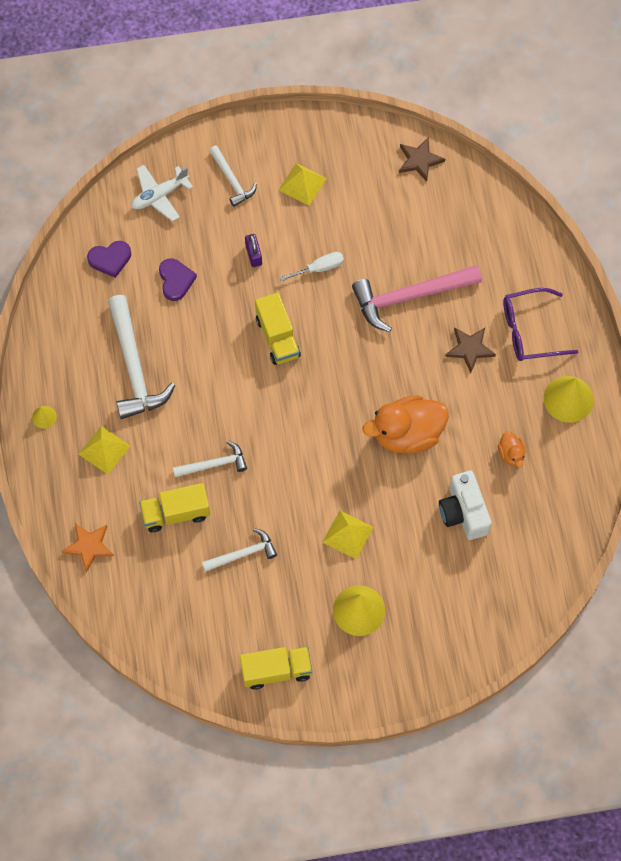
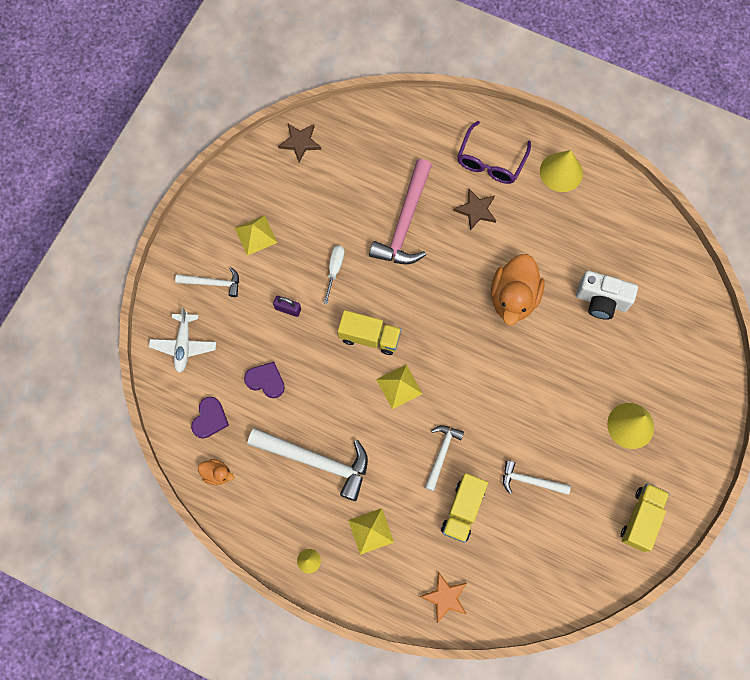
camera: 55 degrees left, 5 degrees up
white hammer [202,528,277,572] -> white hammer turned 90 degrees counterclockwise [503,460,571,495]
yellow pyramid [322,511,374,559] -> yellow pyramid moved to [376,364,423,409]
orange duck [498,431,526,467] -> orange duck moved to [198,459,234,485]

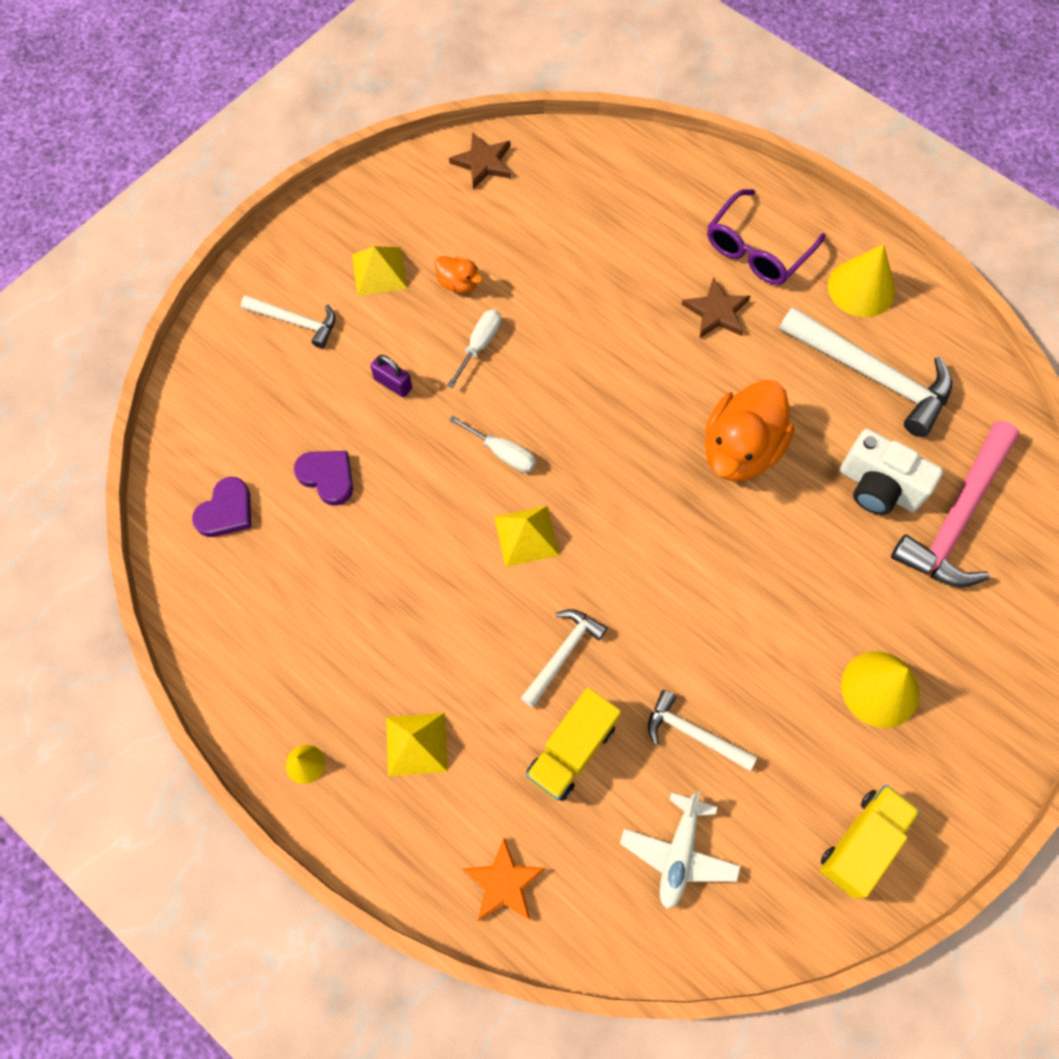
camera: 15 degrees right, 5 degrees down
white plane [149,307,216,373] -> white plane moved to [620,791,741,909]
orange duck [198,459,234,485] -> orange duck moved to [435,256,483,293]
white hammer [248,428,368,501] -> white hammer moved to [779,307,952,437]
yellow truck [338,310,401,355] -> white screwdriver [449,415,536,473]
pink hammer [369,159,432,264] -> pink hammer moved to [891,421,1019,587]

